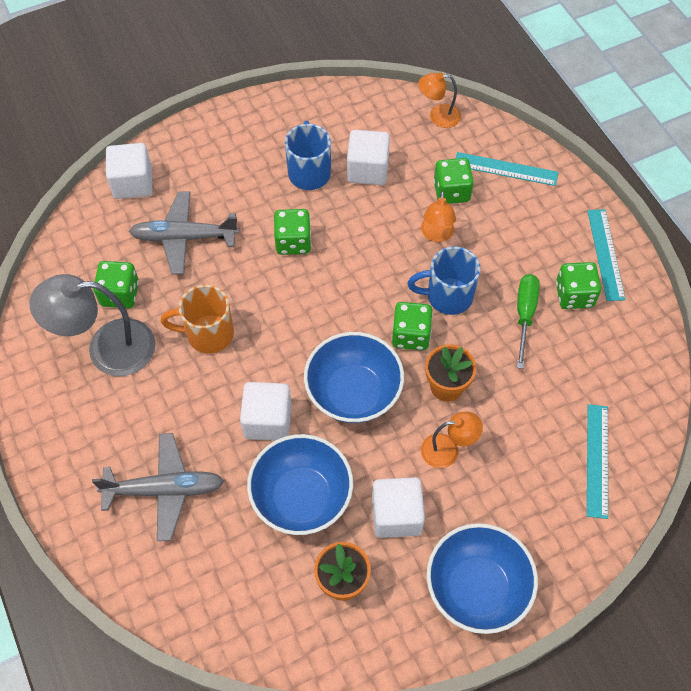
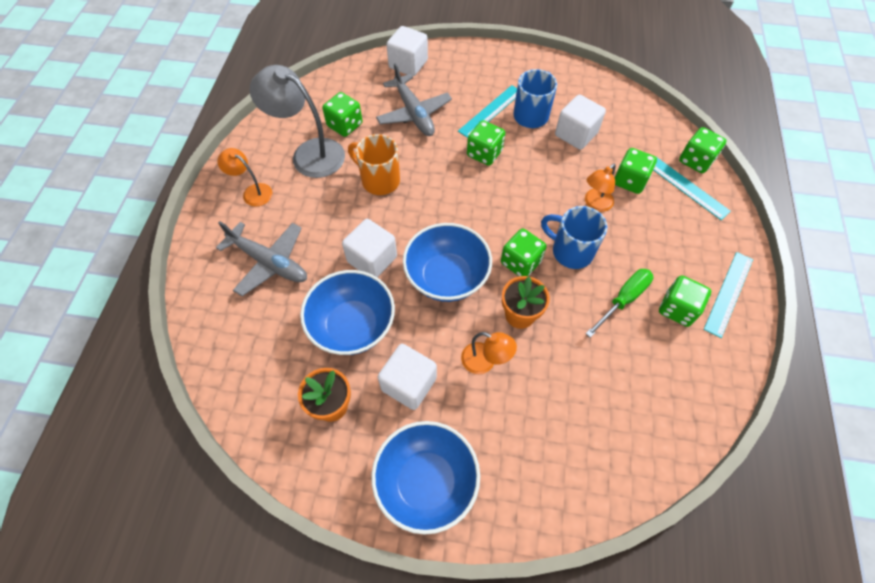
camera: 35 degrees right, 0 degrees up
grey plane [129,192,239,274] -> grey plane turned 150 degrees counterclockwise [376,63,452,136]
orange lamp [418,72,461,128] -> orange lamp moved to [217,148,272,207]
turquoise ruler [587,404,608,519] -> turquoise ruler moved to [458,85,517,138]
none -> green dice [679,127,727,173]

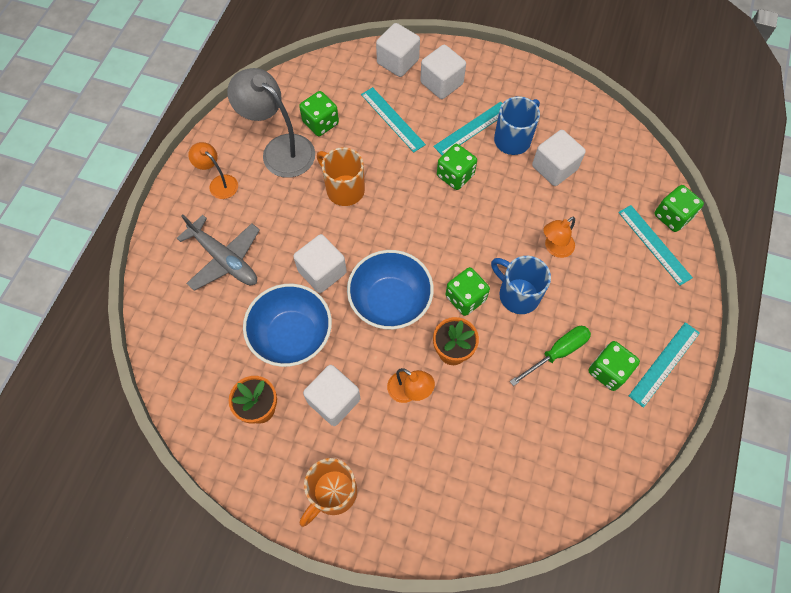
camera: 10 degrees right, 5 degrees up
blue bowl [371,421,480,535] -> orange mug [300,458,357,527]
grey plane [376,63,452,136] -> turquoise ruler [361,87,426,152]
green dice [615,148,657,194] -> none
none -> white cube [420,45,466,99]

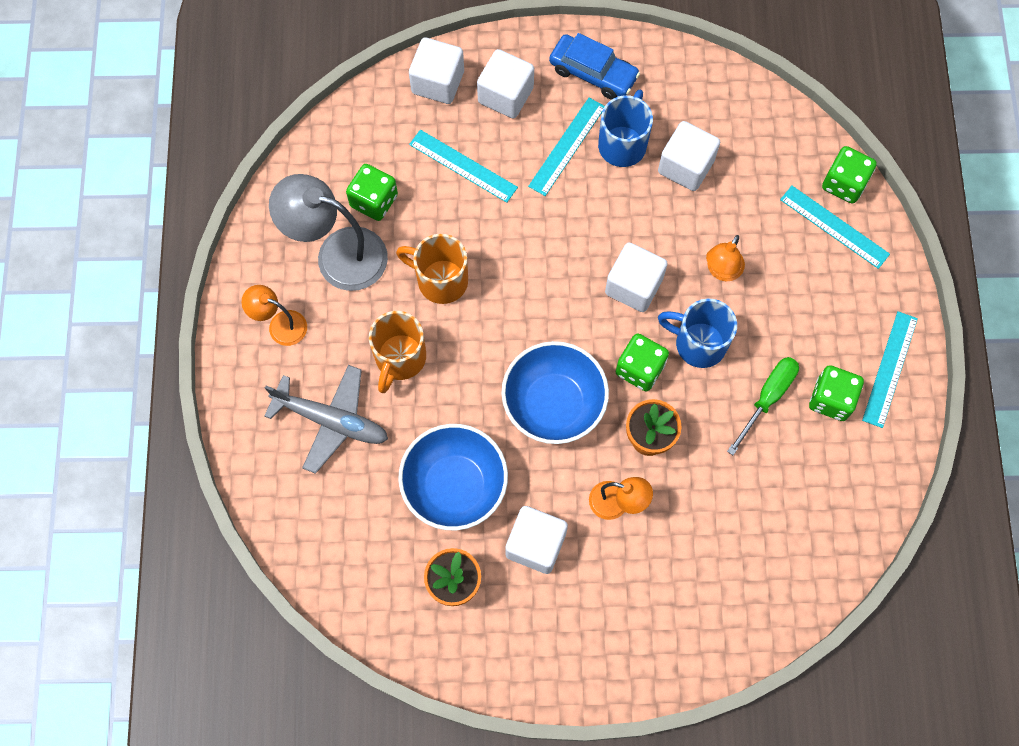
camera: 20 degrees left, 5 degrees up
white cube [293,234,347,293] -> white cube moved to [605,243,668,312]
orange mug [300,458,357,527] -> orange mug moved to [369,311,426,393]
green dice [437,144,477,190] -> none
none -> blue car [549,33,640,100]

